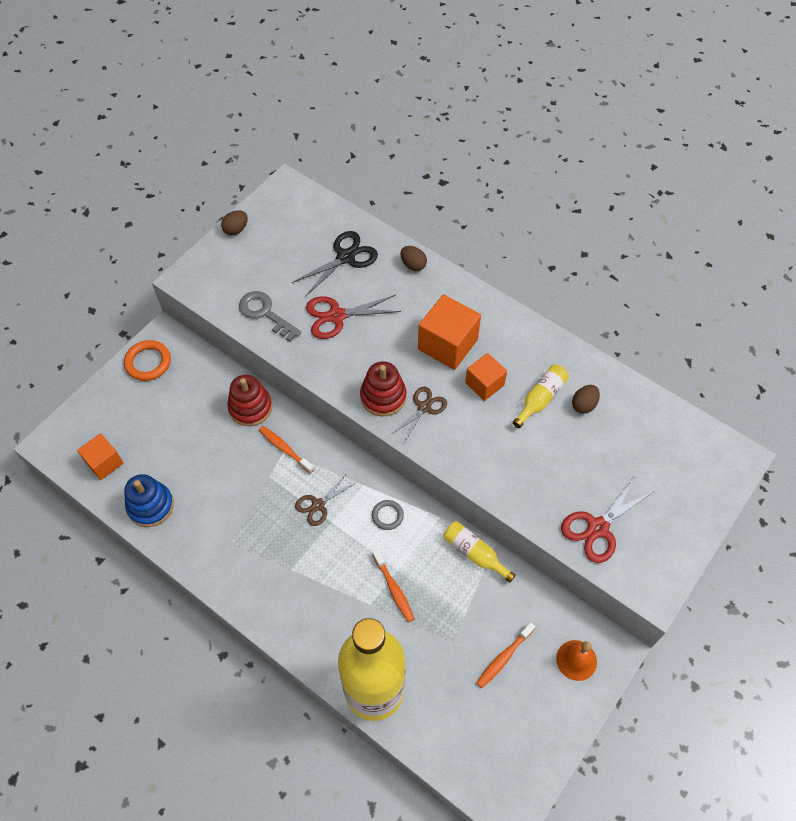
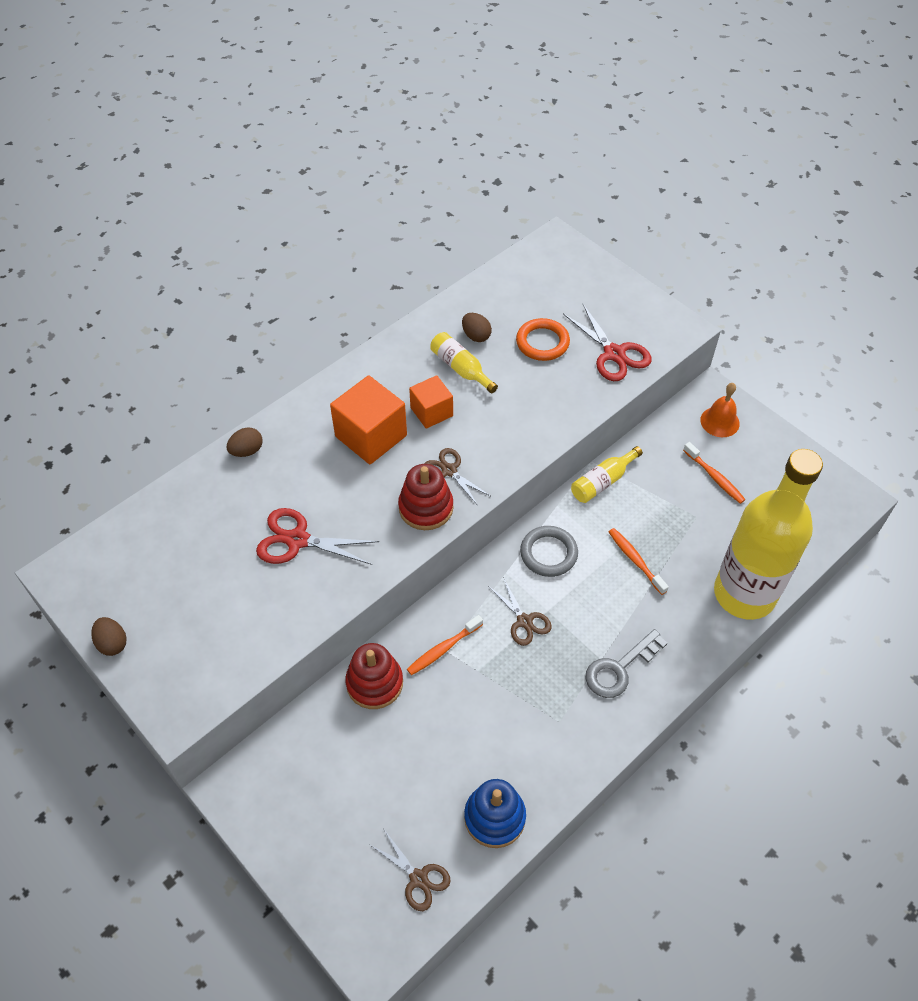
camera: 80 degrees left, 5 degrees down
orange cube [77,433,124,480] -> brown scissors [369,830,451,911]
orange ring [124,340,171,381] -> orange ring moved to [516,318,570,361]
grey key [239,291,301,342] -> grey key moved to [585,629,667,698]
black scissors [292,231,378,297] -> none
red scissors [306,295,401,339] -> red scissors turned 105 degrees clockwise [256,508,380,565]
grey ring [372,500,404,530] -> grey ring [520,526,578,577], size x1.59
orange toothbrush [372,549,415,622] -> orange toothbrush turned 105 degrees counterclockwise [609,528,669,595]

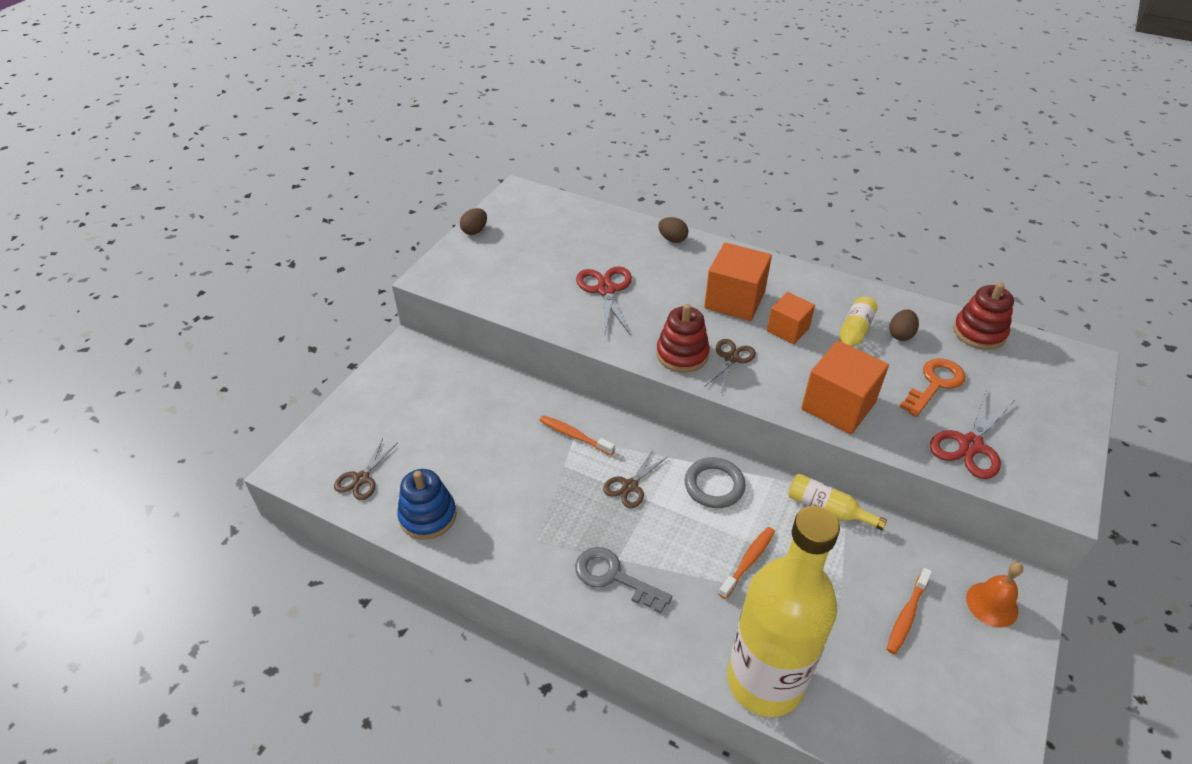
camera: 70 degrees right, 10 degrees down
red stacking toy [345,643,403,709] -> red stacking toy moved to [953,282,1014,350]
orange ring [516,318,570,361] -> orange key [899,358,965,417]
none -> orange cube [801,341,889,434]

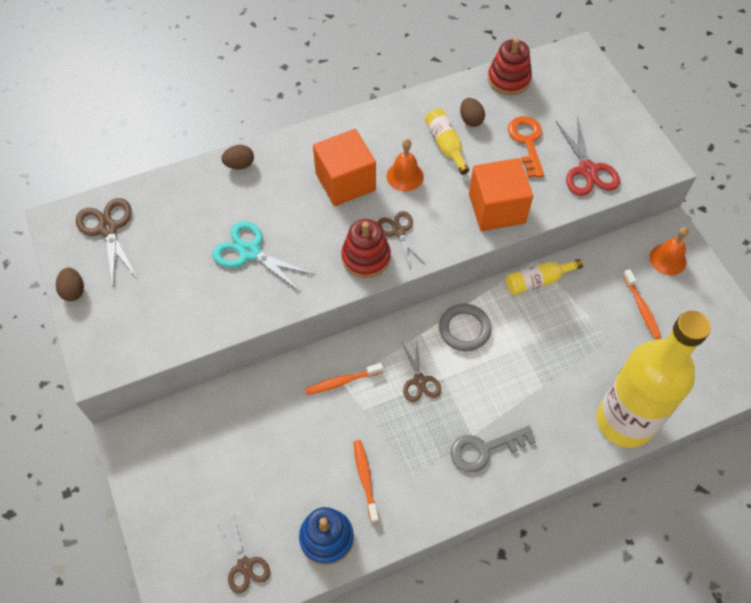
camera: 50 degrees left, 15 degrees up
red scissors [576,266,632,334] -> turquoise scissors [212,221,315,292]
orange toothbrush [718,527,775,599] -> orange toothbrush moved to [353,440,379,523]
orange cube [767,292,815,344] -> orange bell [387,139,424,191]
none -> brown scissors [76,198,137,285]

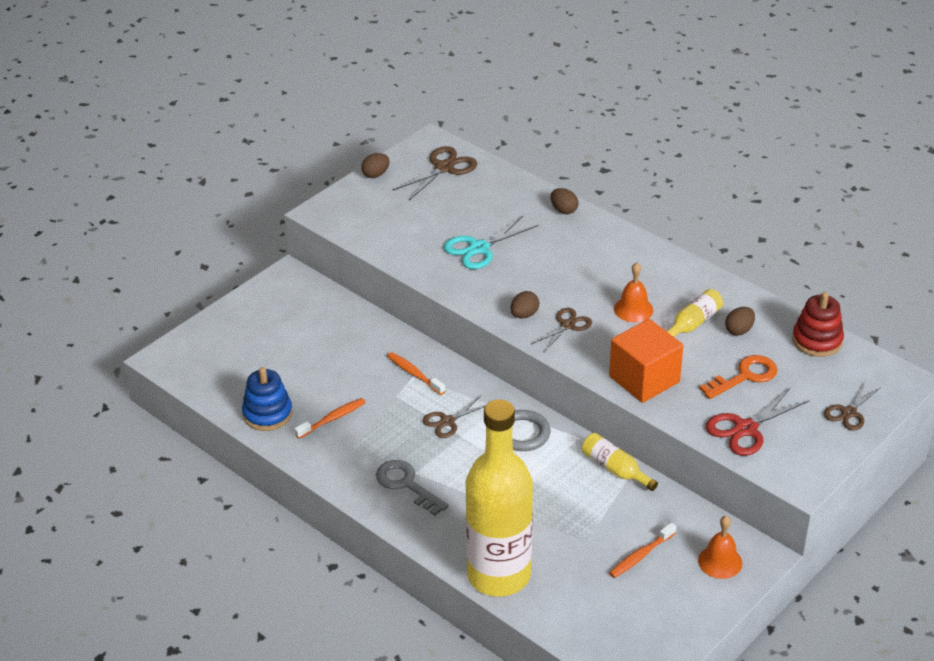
camera: 65 degrees right, 20 degrees down
turquoise scissors [212,221,315,292] -> turquoise scissors turned 135 degrees counterclockwise [444,216,538,269]
brown scissors [217,515,270,594] -> brown scissors moved to [824,382,881,431]
orange cube [313,129,376,206] -> none
red stacking toy [341,219,391,278] -> brown egg [510,291,539,318]

